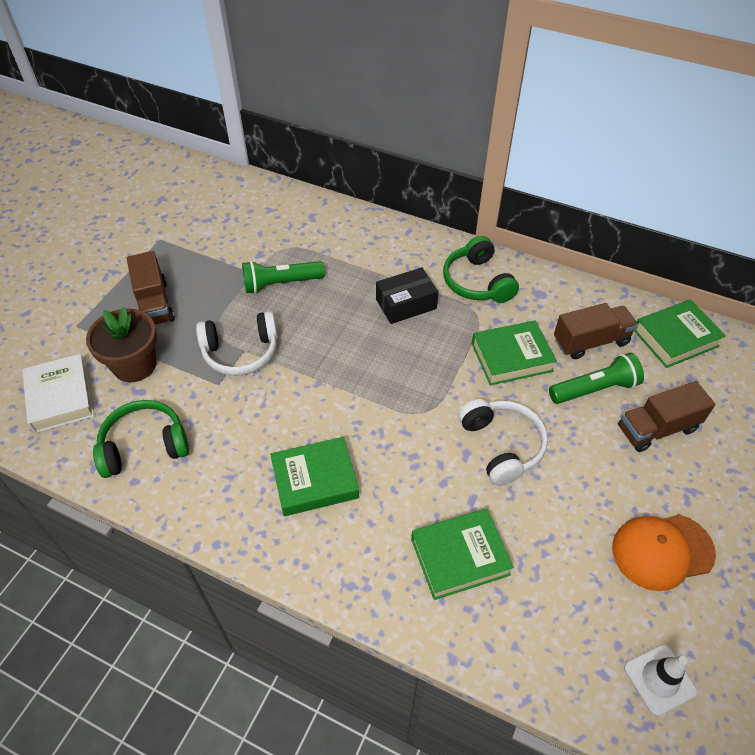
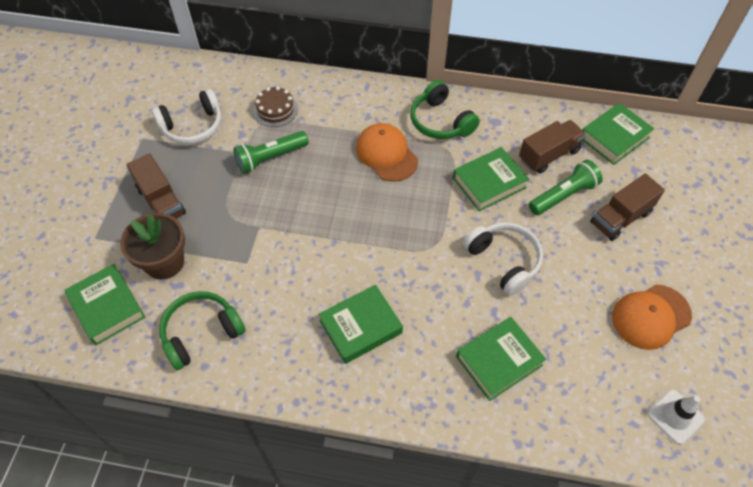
camera: 15 degrees left, 5 degrees up
white book [23,354,94,433] -> green book [64,264,145,345]
white headphones [196,311,278,376] -> white headphones moved to [152,89,222,145]
black box [376,267,438,324] -> orange cap [356,123,418,182]
none -> brown cake [253,86,298,127]

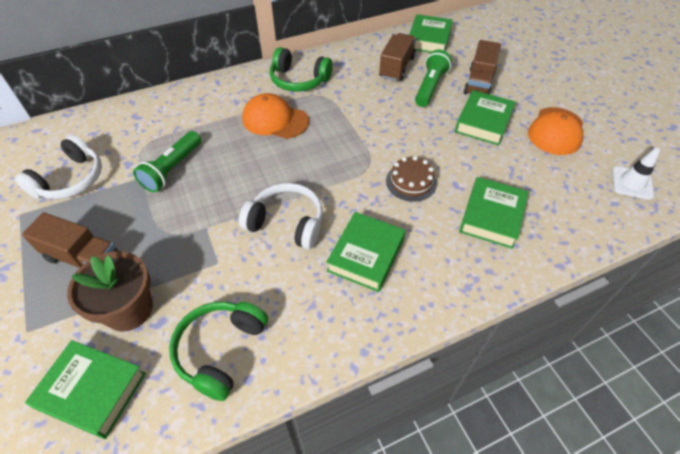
camera: 35 degrees left, 5 degrees down
brown cake [253,86,298,127] -> brown cake moved to [386,156,437,202]
green book [453,147,529,211] -> green book moved to [455,90,516,145]
white headphones [463,222,543,296] -> white headphones moved to [239,183,323,249]

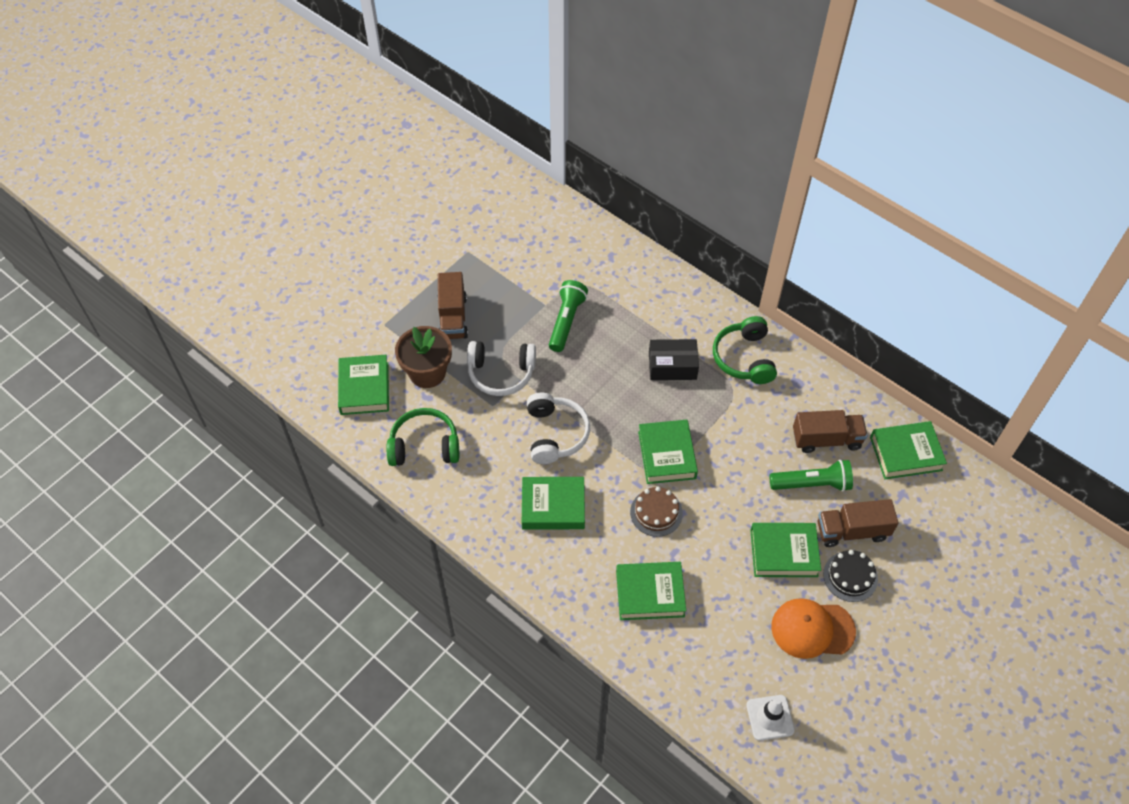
camera: 65 degrees right, 5 degrees up
white headphones [15,135,102,199] -> white headphones moved to [467,341,536,396]
green flashlight [133,131,201,192] -> green flashlight turned 105 degrees clockwise [549,280,588,352]
orange cap [242,93,309,139] -> black box [649,339,699,380]
none -> green book [638,420,698,484]
none -> black cake [823,550,878,602]

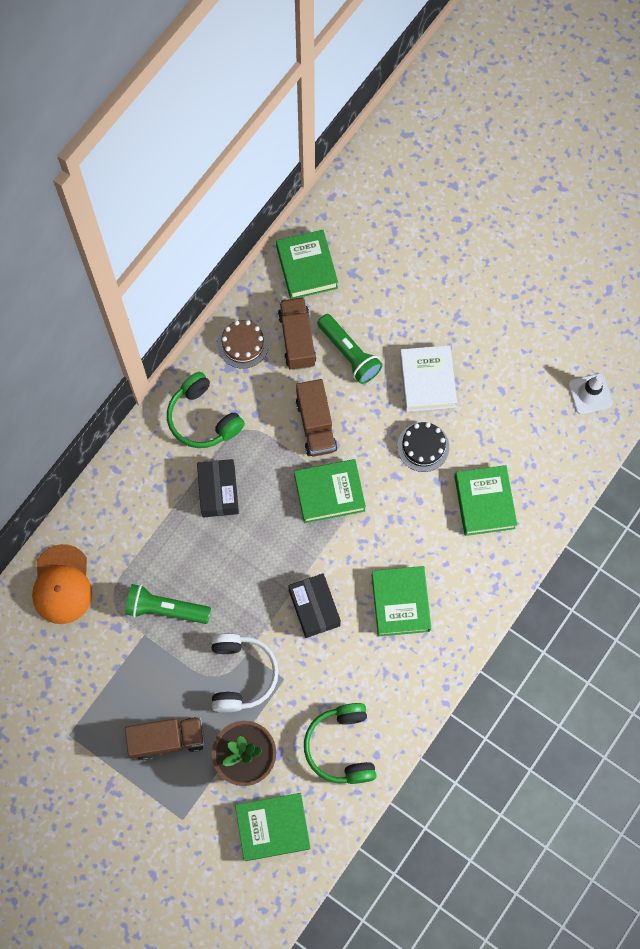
camera: 95 degrees left, 15 degrees up
white headphones [527,393,590,464] -> black box [288,573,341,638]
brown cake [630,486,683,537] -> brown cake moved to [218,320,269,369]
green headphones [713,316,777,384] -> green headphones turned 60 degrees clockwise [167,372,245,448]
green book [750,523,821,577] -> white book [400,345,457,412]
green flashlight [770,459,853,492] -> green flashlight turned 150 degrees clockwise [317,314,383,384]
orange cap [771,598,856,659] -> orange cap moved to [32,544,92,624]
brown truck [818,499,898,547] -> brown truck moved to [296,379,337,457]
black cake [823,550,878,602] -> black cake moved to [397,422,449,472]

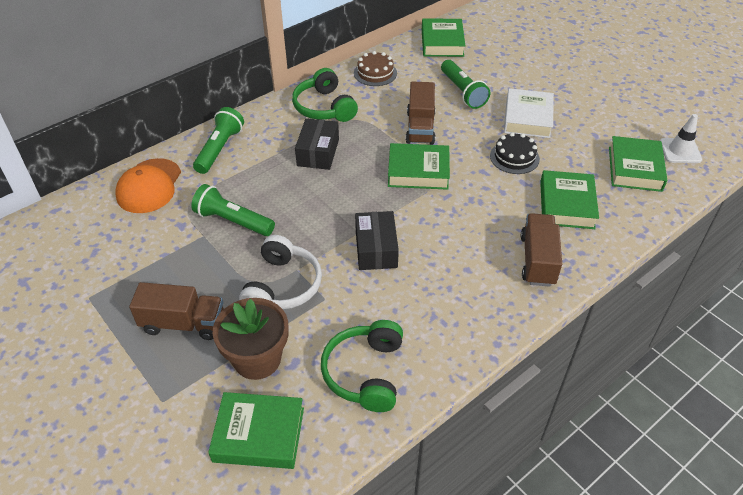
camera: 15 degrees right, 25 degrees down
brown truck [278,297,316,370] -> brown truck moved to [521,213,562,287]
green book [371,566,431,637] -> green book moved to [609,136,667,192]
none -> green flashlight [193,107,244,174]

